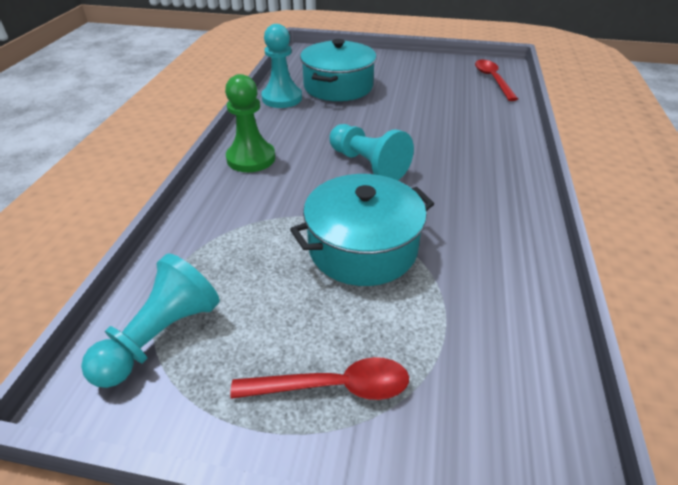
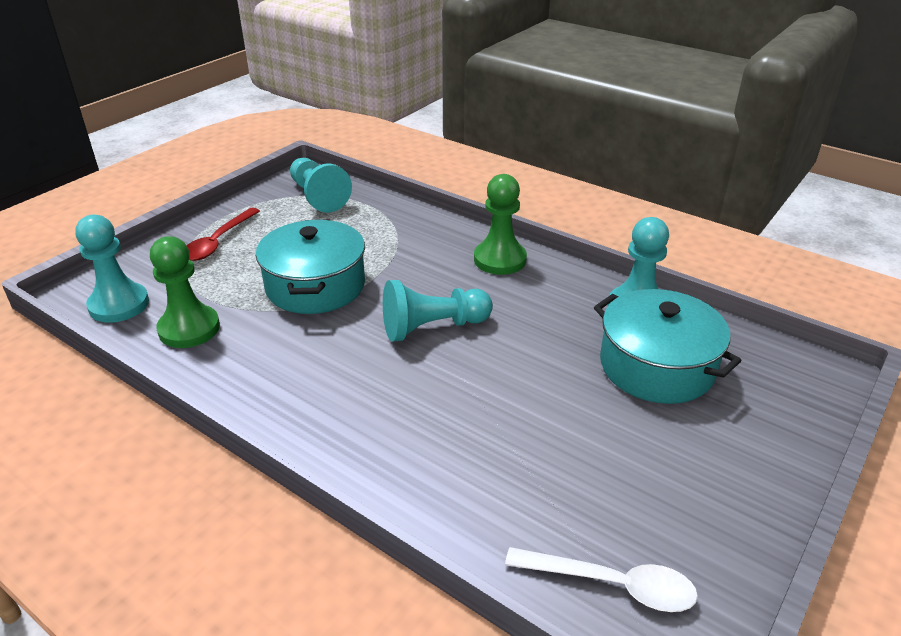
camera: 115 degrees right, 5 degrees down
red spoon [475,60,518,101] -> white spoon [505,547,698,612]
none -> turquoise pawn [75,215,149,323]
none -> green pawn [150,236,220,348]

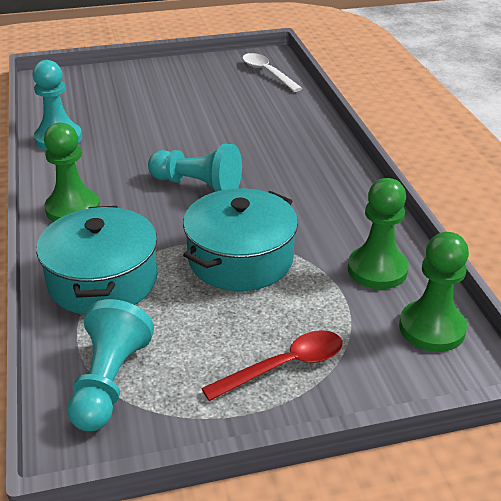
camera: 140 degrees left, 0 degrees up
turquoise pawn [75,215,149,323] -> green pawn [399,232,469,352]
turquoise pot [594,289,742,404] -> turquoise pot moved to [36,206,158,315]

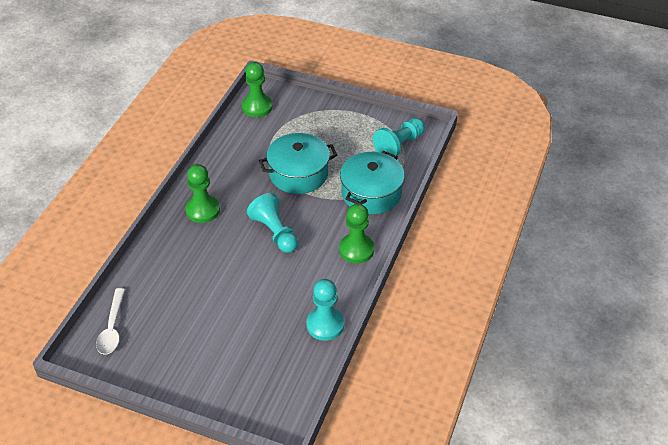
camera: 145 degrees left, 10 degrees up
red spoon [202,330,342,401] -> none
green pawn [348,178,409,289] -> green pawn moved to [185,164,220,223]

